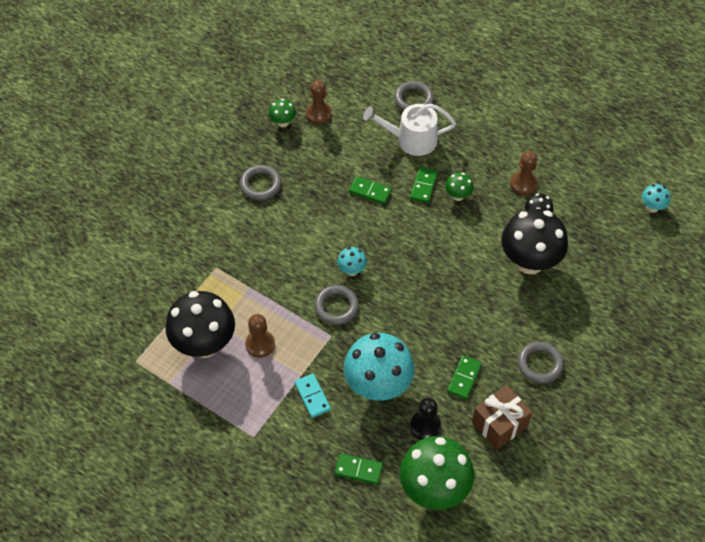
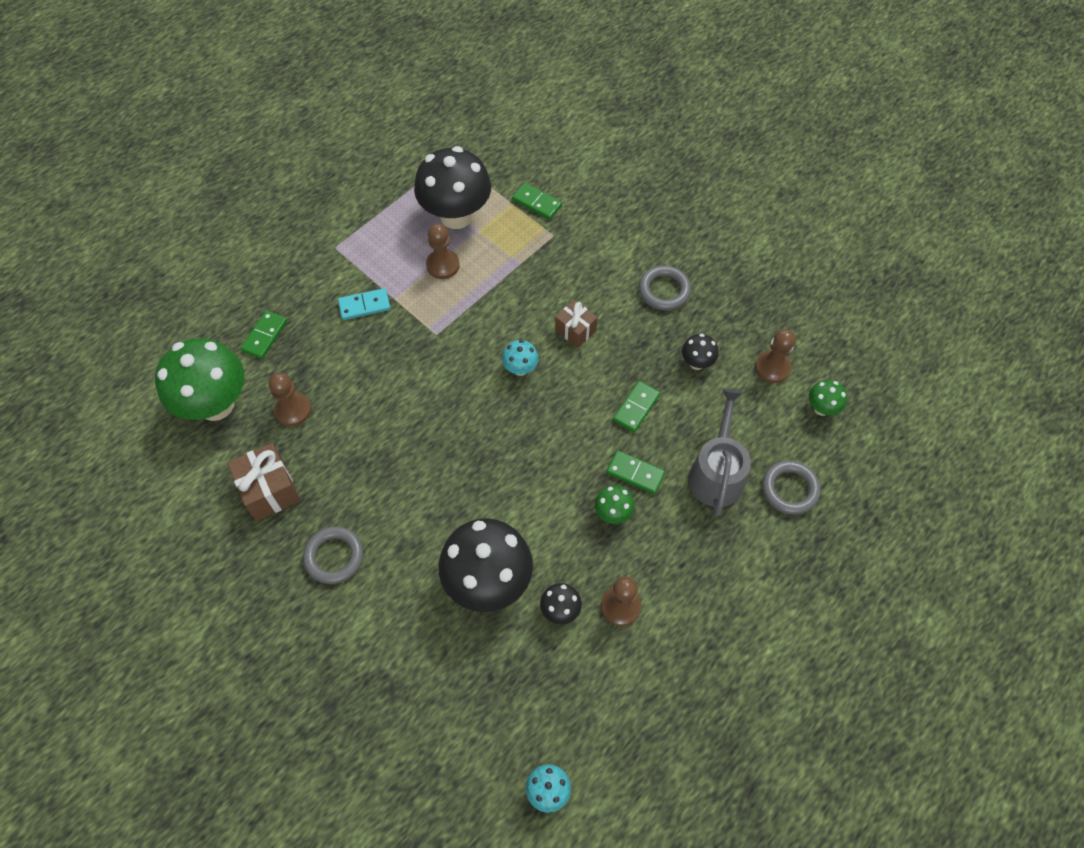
camera: 100 degrees right, 5 degrees up
green mushroom [269,99,296,127] -> green mushroom moved to [809,380,847,416]
grey ring [314,285,359,325] -> none
turquoise mushroom [344,333,414,401] -> none
white watering can [363,104,456,156] -> grey watering can [688,388,751,516]
black pawn [410,397,441,440] -> brown pawn [269,373,311,426]
green domino [447,356,482,399] -> green domino moved to [512,183,562,220]
none -> brown gift [555,300,598,348]
none -> black mushroom [682,334,719,370]

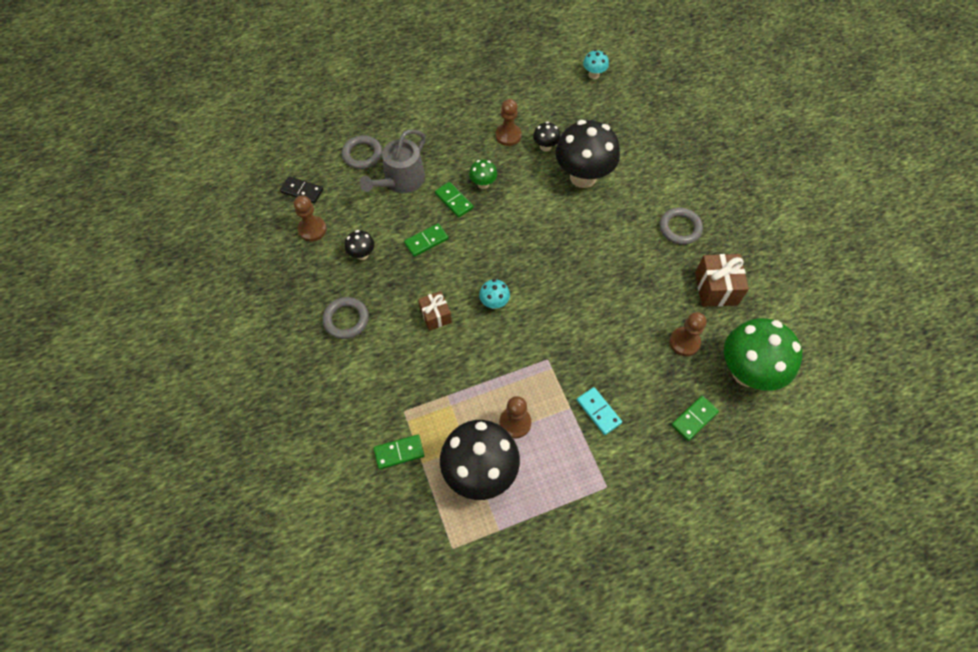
camera: 155 degrees left, 0 degrees up
turquoise domino [338,288,390,320] -> turquoise domino turned 45 degrees clockwise [577,387,622,435]
green domino [512,183,562,220] -> green domino turned 75 degrees counterclockwise [374,435,424,469]
green mushroom [809,380,847,416] -> black domino [280,176,323,203]

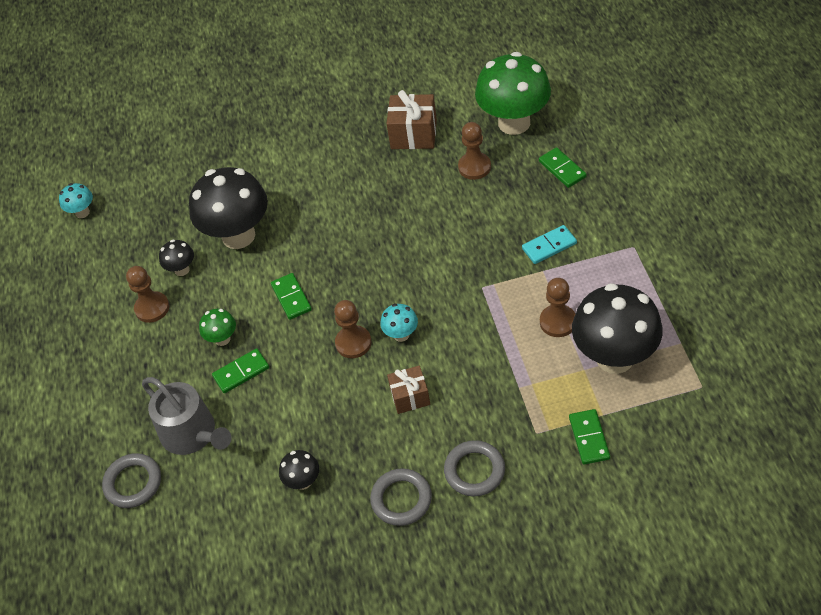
camera: 75 degrees left, 10 degrees down
black domino [280,176,323,203] -> none
brown pawn [294,196,327,241] -> brown pawn moved to [334,300,372,358]
green domino [404,223,448,257] -> green domino moved to [271,273,312,320]
grey ring [659,207,703,245] -> grey ring moved to [444,440,505,497]

